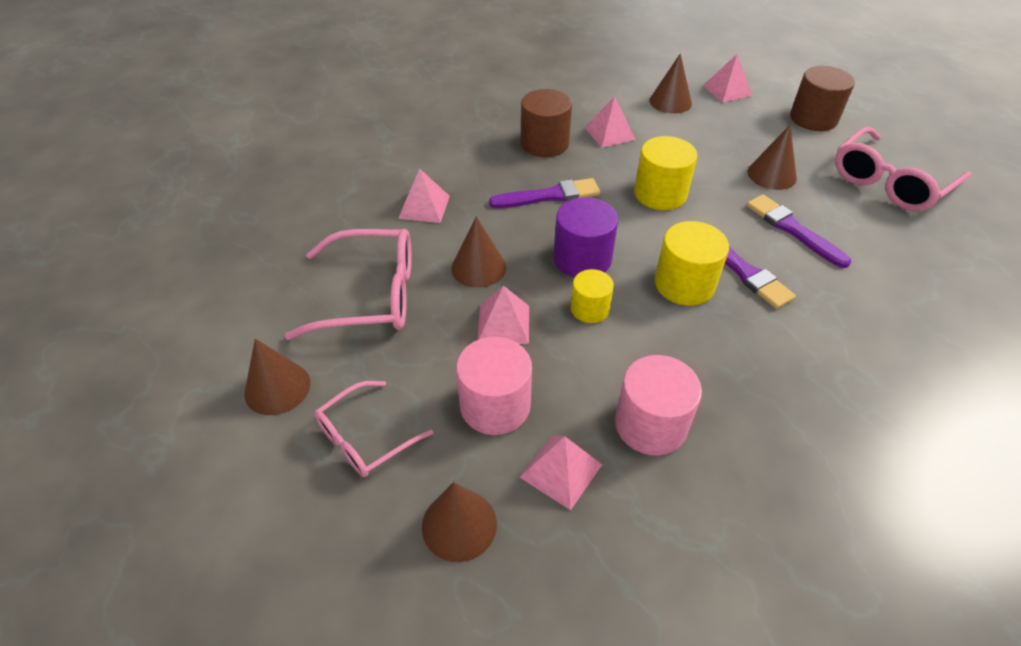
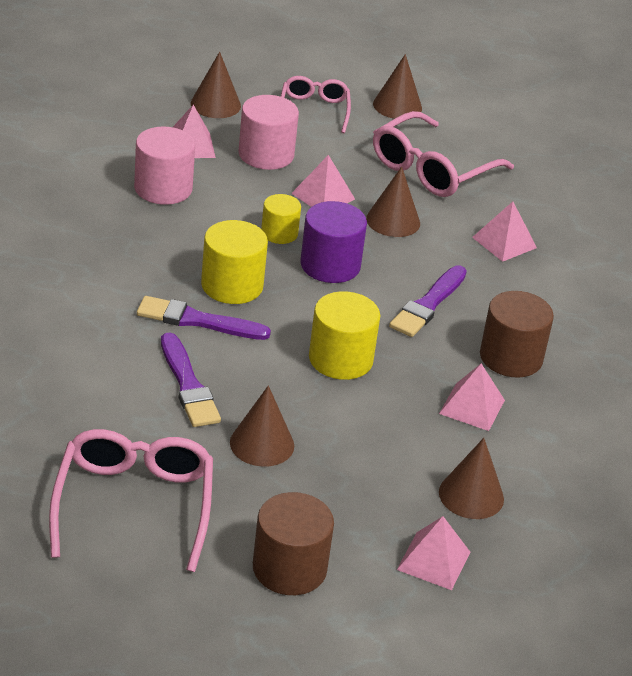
camera: 130 degrees right, 10 degrees down
purple brush [747,195,851,268] -> purple brush turned 60 degrees clockwise [161,332,221,427]

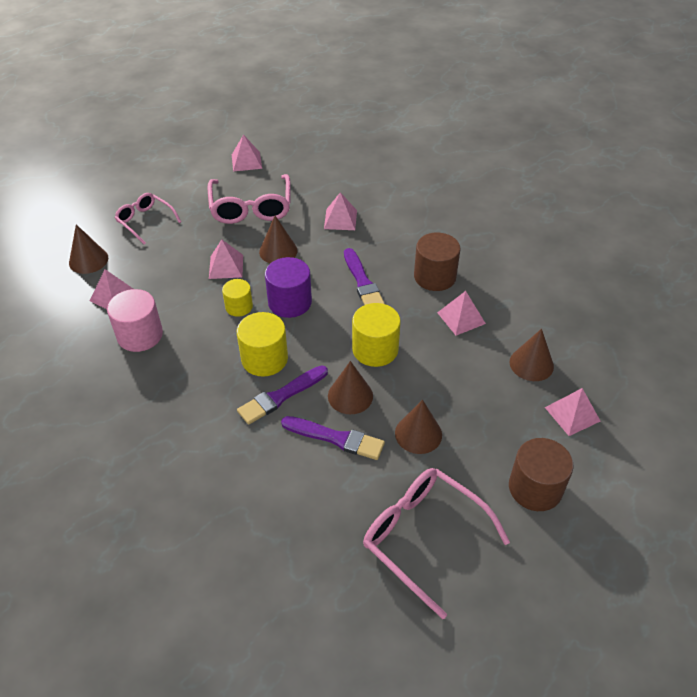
camera: 45 degrees left, 10 degrees up
pink cylinder [238,95,299,170] -> none
brown cone [373,54,422,119] -> brown cone moved to [328,361,373,414]
none -> pink pyramid [232,135,262,172]

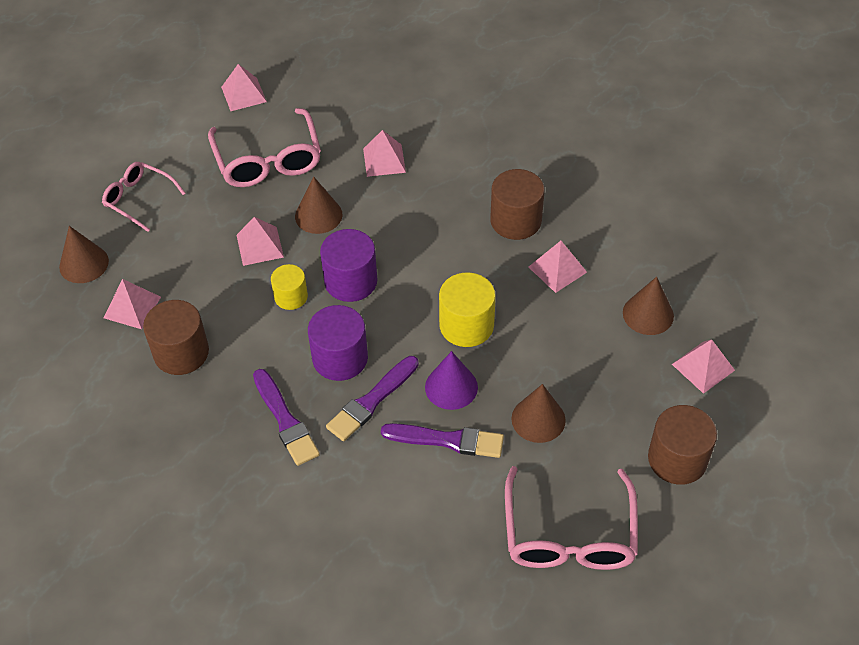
camera: 10 degrees left, 5 degrees up
pink cylinder [107,289,163,352] -> brown cylinder [143,300,209,375]
yellow cylinder [237,312,288,377] -> purple cylinder [308,305,368,381]
brown cone [328,361,373,414] -> purple cone [425,351,478,410]
purple brush [344,248,385,305] -> purple brush moved to [253,369,320,466]
pink glasses [363,468,510,619] -> pink glasses turned 120 degrees counterclockwise [505,466,638,570]

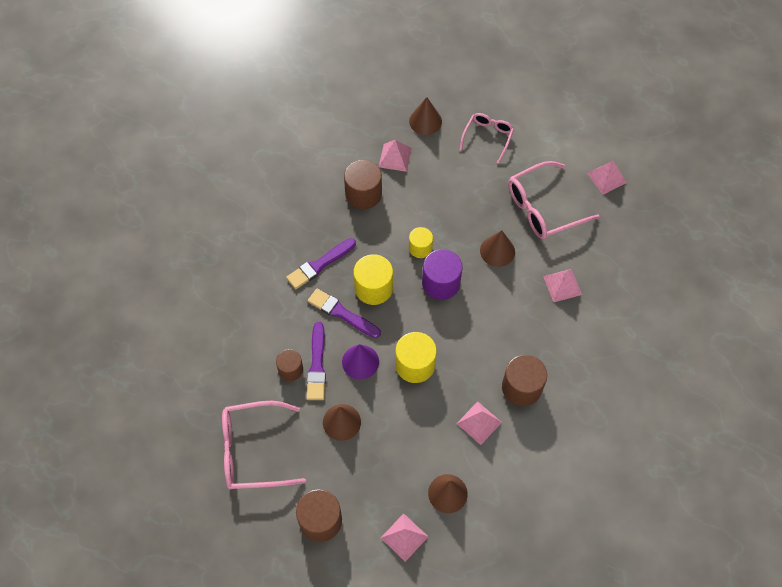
camera: 80 degrees right, 10 degrees up
pink pyramid [237,217,284,266] -> none
purple cylinder [308,305,368,381] -> yellow cylinder [354,254,393,305]
none -> brown cylinder [276,349,303,381]

